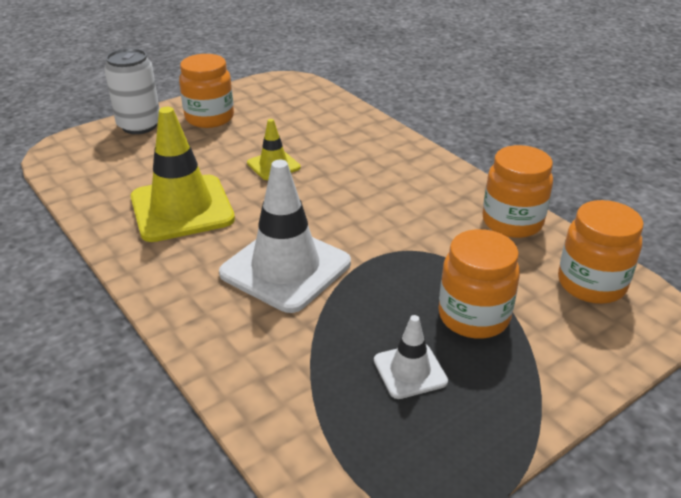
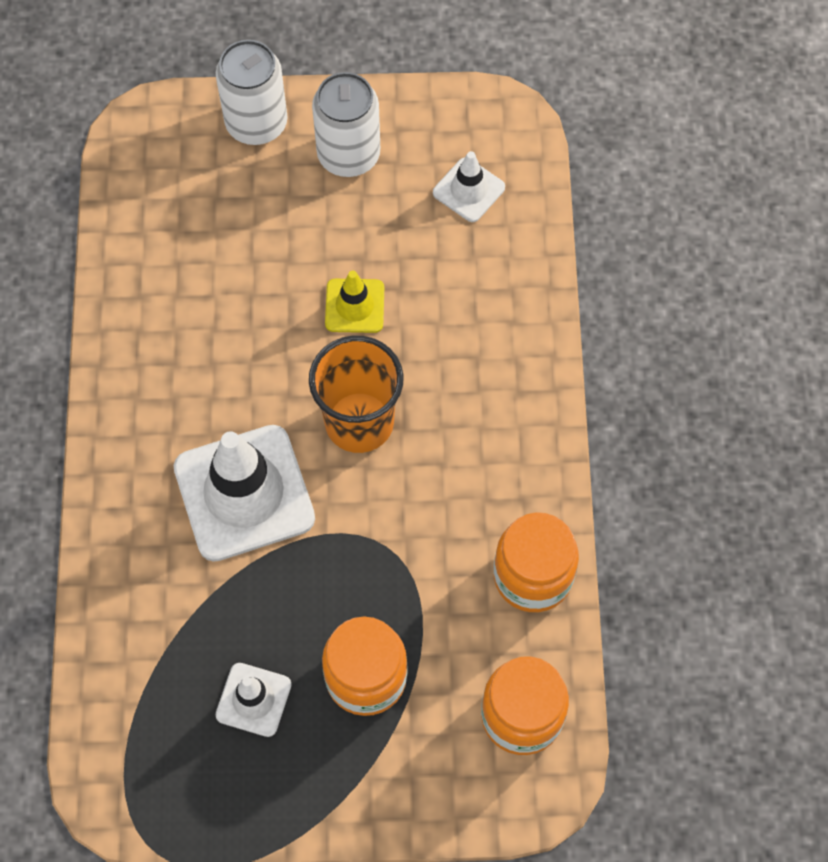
camera: 35 degrees right, 30 degrees up
yellow traffic cone [131,107,235,242] -> none
orange jar [179,54,234,128] -> white can [312,72,380,177]
none -> orange cup [309,336,404,453]
none -> white traffic cone [433,151,505,222]

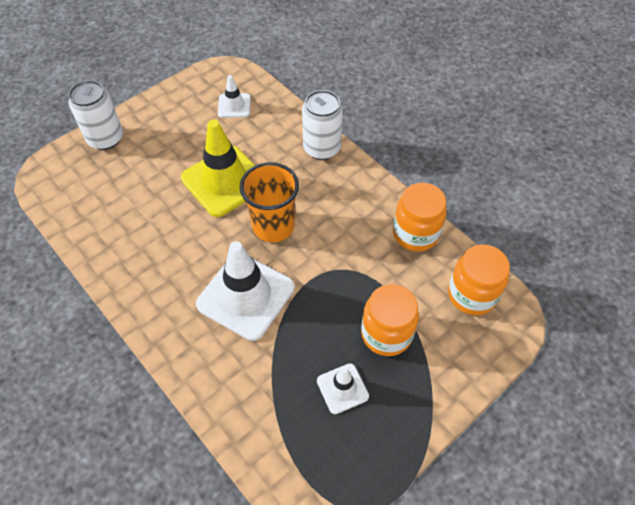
camera: 40 degrees left, 10 degrees down
white can [312,72,380,177] -> white can moved to [302,90,343,160]
yellow traffic cone [325,270,384,333] -> yellow traffic cone [181,119,255,217], size x1.98

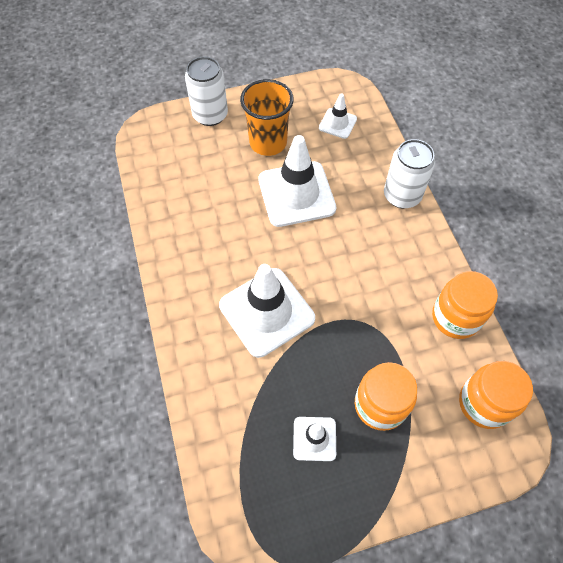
camera: 25 degrees right, 5 degrees up
yellow traffic cone [181,119,255,217] -> white traffic cone [258,135,336,227]
orange cup [239,162,299,242] -> orange cup moved to [240,79,294,156]

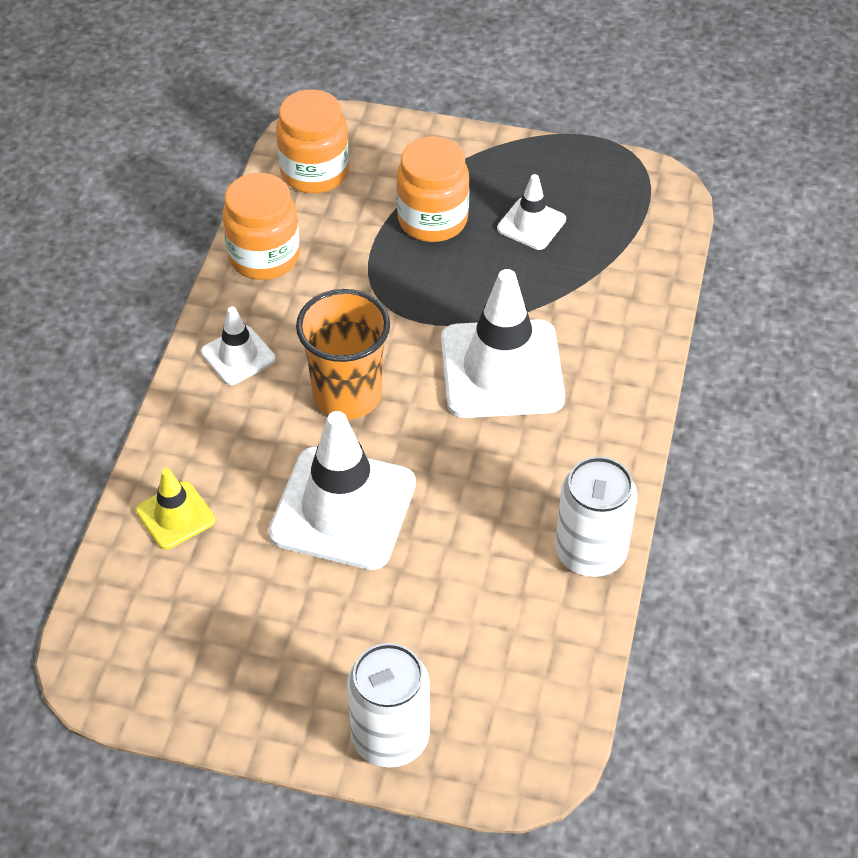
camera: 150 degrees left, 10 degrees down
orange cup [240,79,294,156] -> orange cup moved to [296,289,390,420]
white traffic cone [319,93,357,139] -> white traffic cone moved to [201,307,276,385]
white can [384,139,435,208] -> white can moved to [555,456,637,577]
none -> yellow traffic cone [136,468,215,550]

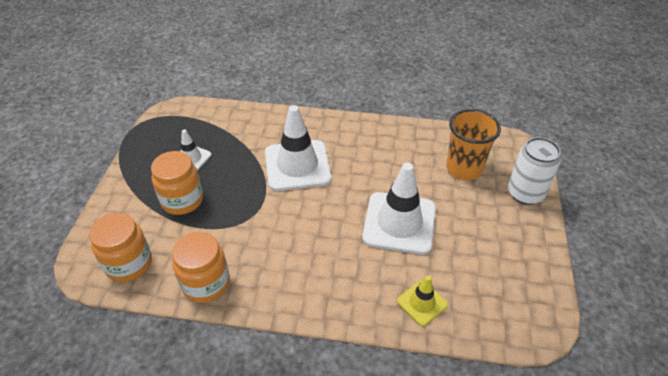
camera: 95 degrees left, 5 degrees down
white traffic cone [201,307,276,385] -> none
orange cup [296,289,390,420] -> orange cup moved to [446,109,501,180]
white can [555,456,637,577] -> none

